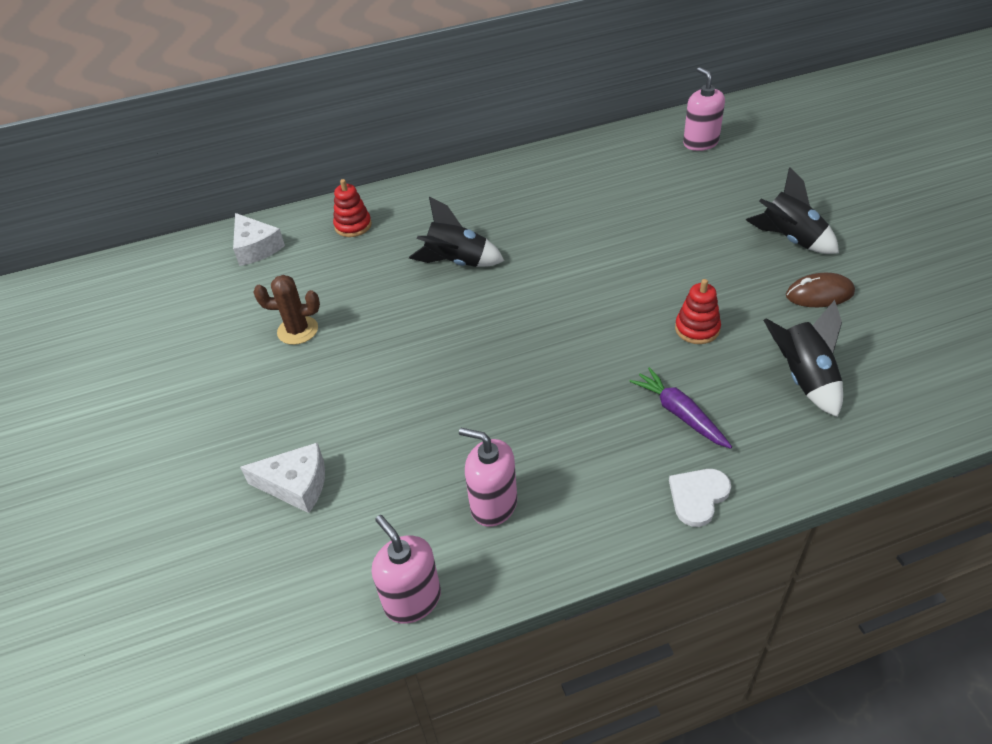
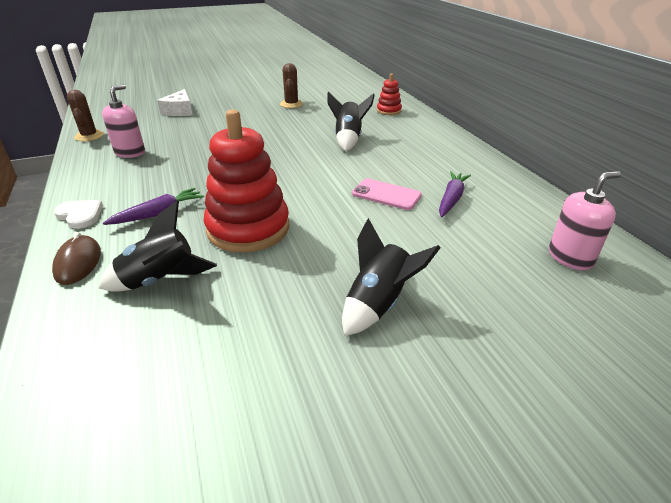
camera: 85 degrees right, 10 degrees down
white cheese [233,213,285,266] -> none
pink soap dispenser [372,515,441,624] -> brown cactus [67,90,104,141]
red stacking toy [675,279,721,344] -> red stacking toy [204,109,289,253], size x2.08
brown mouse [786,273,855,307] -> brown mouse moved to [52,232,101,285]
none -> pink phone [352,179,422,210]
none -> purple carrot [439,171,471,217]

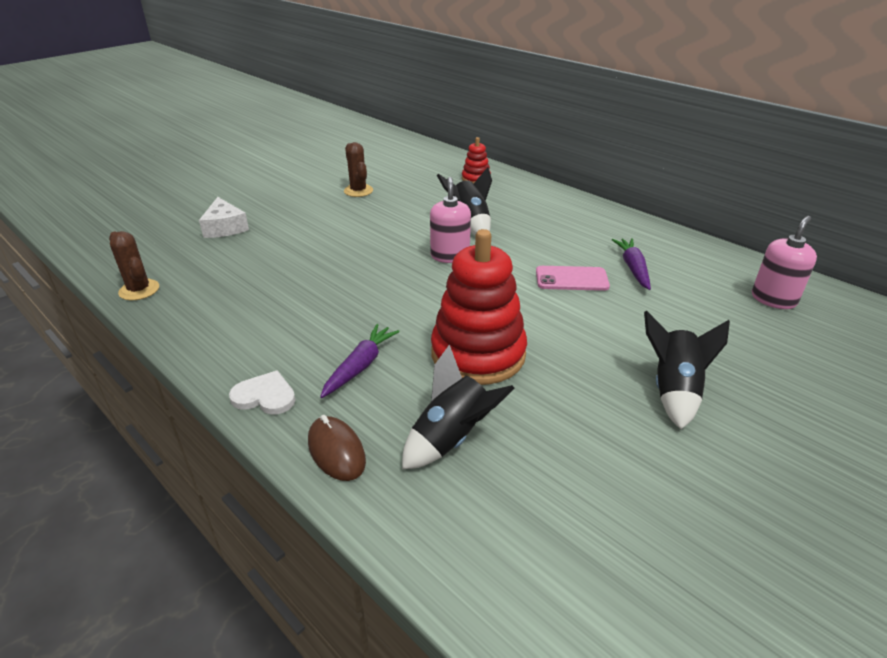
camera: 25 degrees left, 0 degrees up
pink soap dispenser [102,85,145,158] -> pink soap dispenser moved to [430,177,471,263]

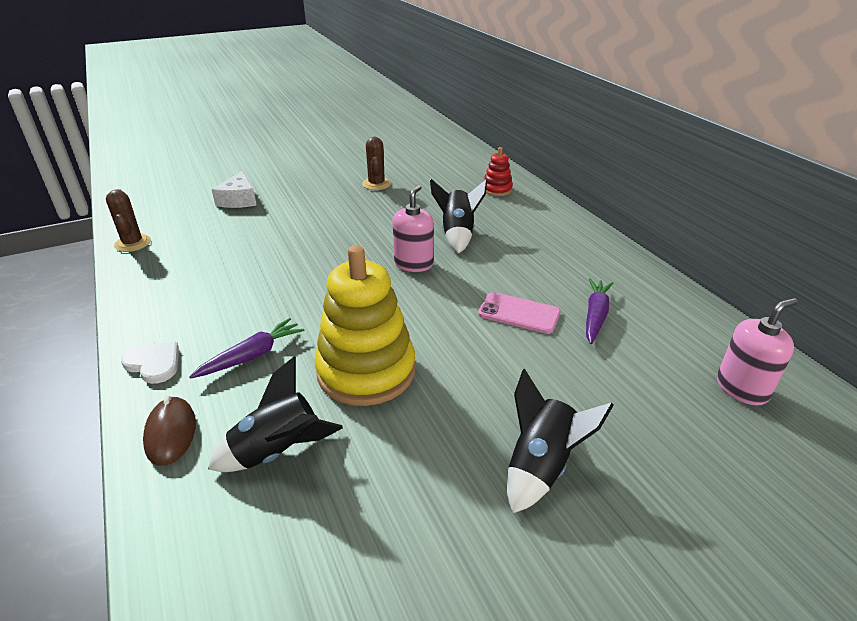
camera: 20 degrees right, 0 degrees up
red stacking toy [431,229,527,385] -> yellow stacking toy [314,245,416,406]

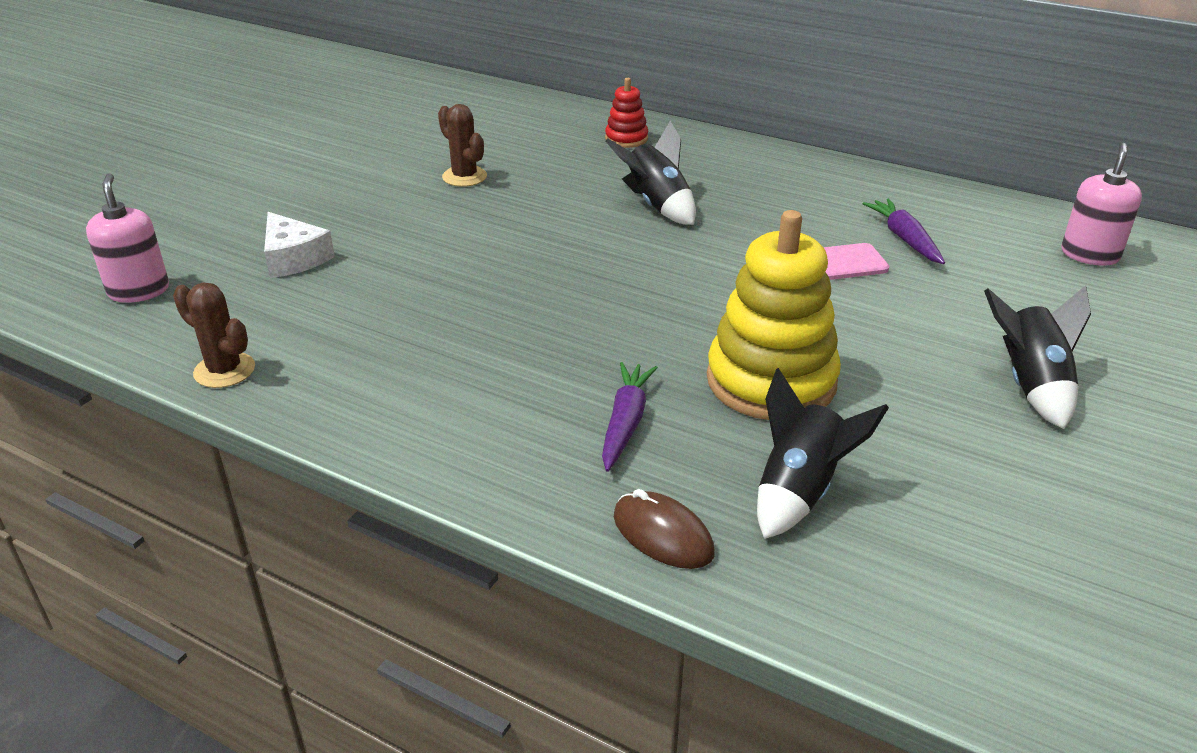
camera: 35 degrees left, 0 degrees up
white heart [121,342,179,384] -> none
pink soap dispenser [392,185,434,272] -> pink soap dispenser moved to [86,174,169,303]

